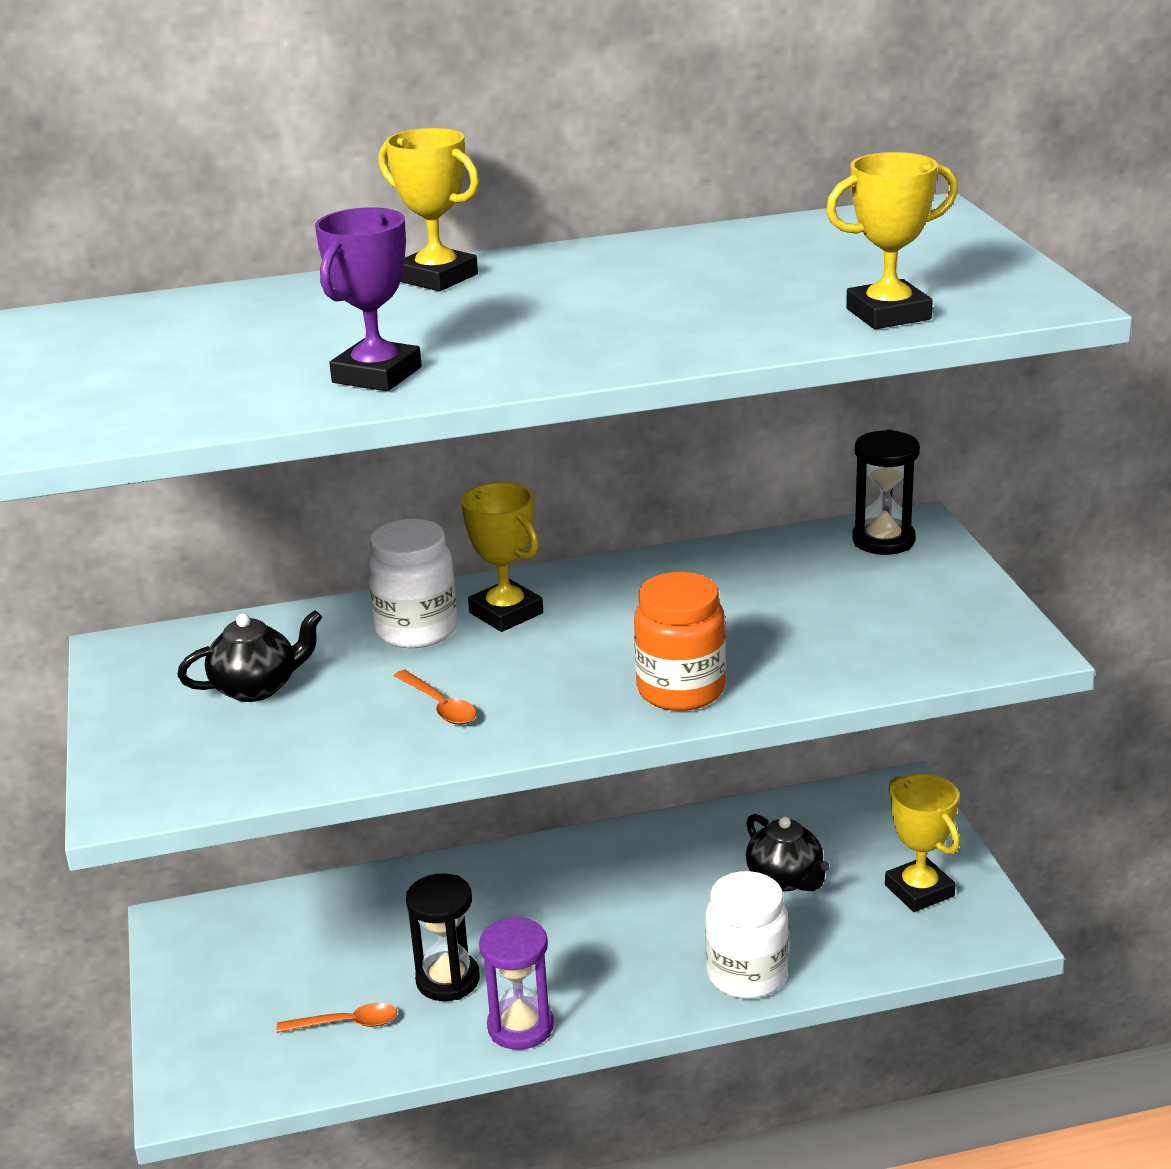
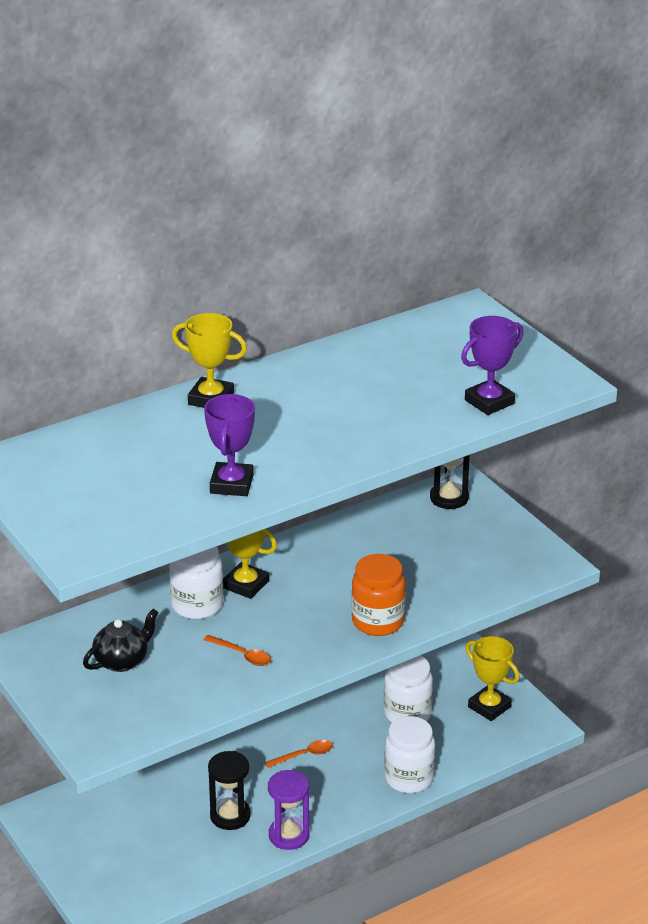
camera: 20 degrees left, 5 degrees up
orange spoon [277,1003,397,1033] -> orange spoon moved to [265,740,333,768]
black teapot [746,814,829,891] -> white jar [384,656,433,723]
yellow trophy [826,152,958,329] -> purple trophy [461,316,524,415]

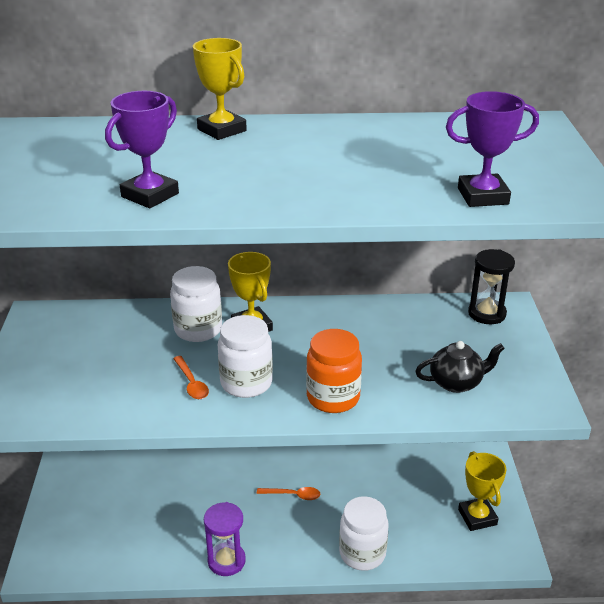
camera: 30 degrees right, 0 degrees up
black teapot [83,608,159,672] -> black teapot moved to [415,341,505,393]
black hourglass [208,751,251,830] -> none
white jar [384,656,433,723] -> white jar moved to [218,315,273,398]

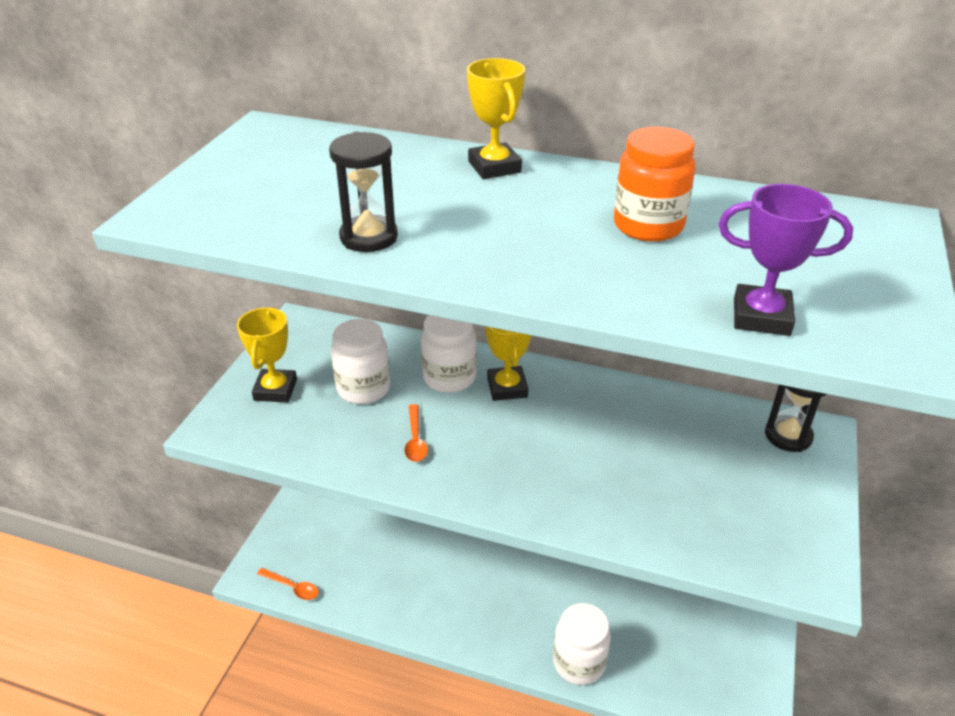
camera: 20 degrees right, 5 degrees up
purple trophy [105,91,179,208] -> black hourglass [329,132,398,252]
purple hourglass [204,502,246,576] -> none
white jar [218,315,273,398] -> white jar moved to [331,319,390,404]
orange spoon [257,487,321,500] -> orange spoon moved to [257,568,318,600]
orange jar [306,329,362,413] -> orange jar moved to [614,127,695,242]
black teapot [415,341,505,393] -> none
yellow trophy [458,451,507,531] -> yellow trophy moved to [237,307,297,403]

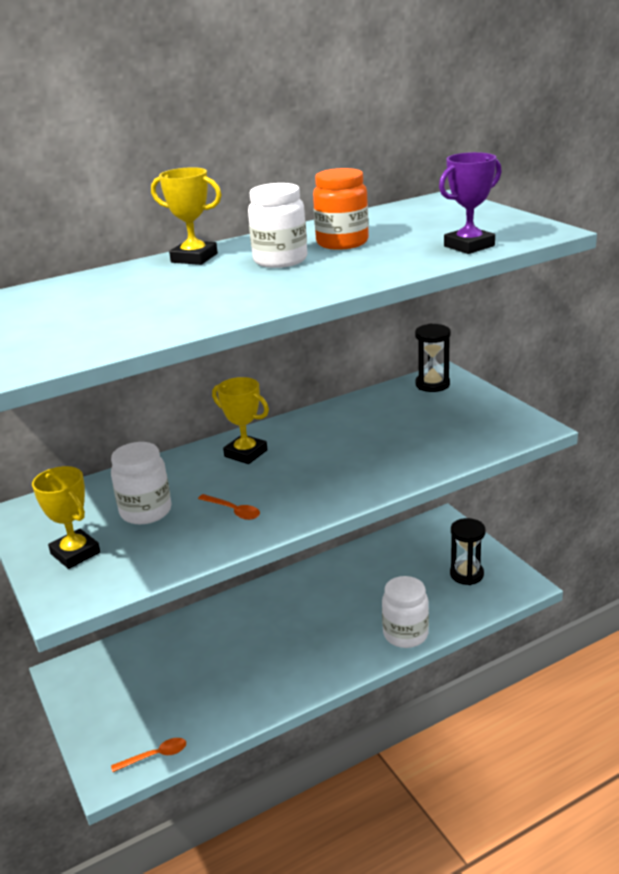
camera: 45 degrees left, 10 degrees down
black hourglass [329,132,398,252] -> black hourglass moved to [450,518,486,585]
white jar [421,315,477,393] -> white jar moved to [248,183,307,268]

